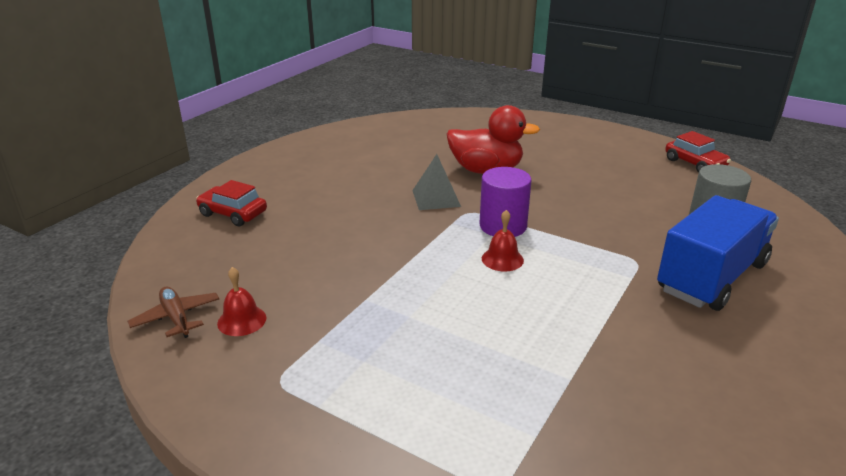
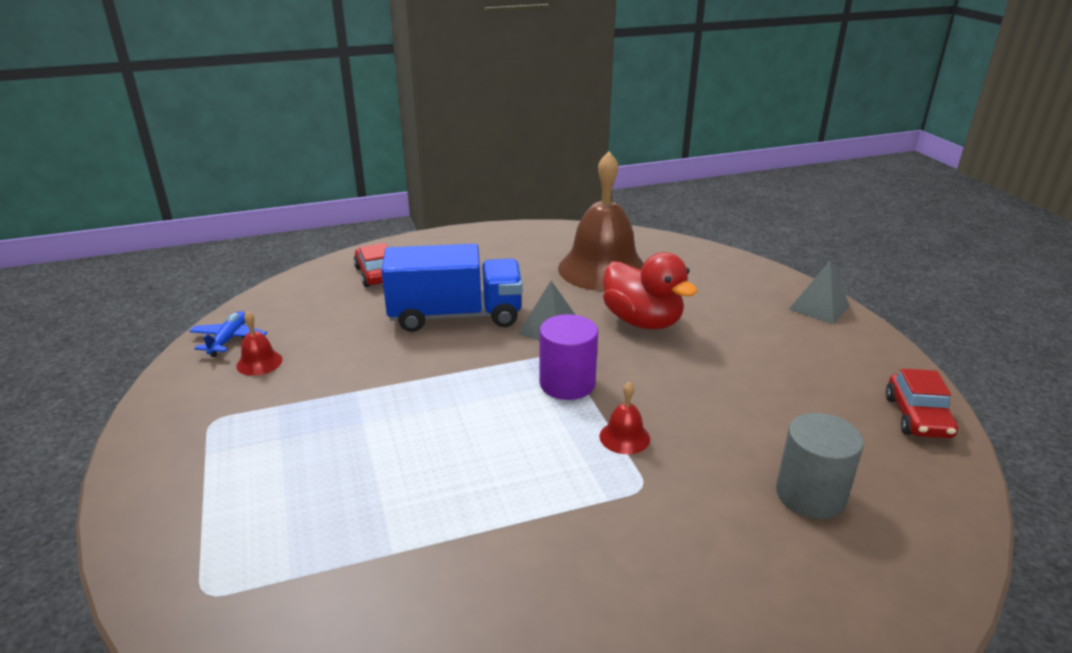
camera: 40 degrees right, 0 degrees up
brown plane [127,287,219,338] -> blue plane [189,311,267,357]
red bell [482,210,524,272] -> red bell moved to [600,382,650,454]
blue truck [657,195,779,311] -> blue truck moved to [381,244,523,332]
none -> brown bell [558,152,644,291]
none -> grey pyramid [788,261,850,324]

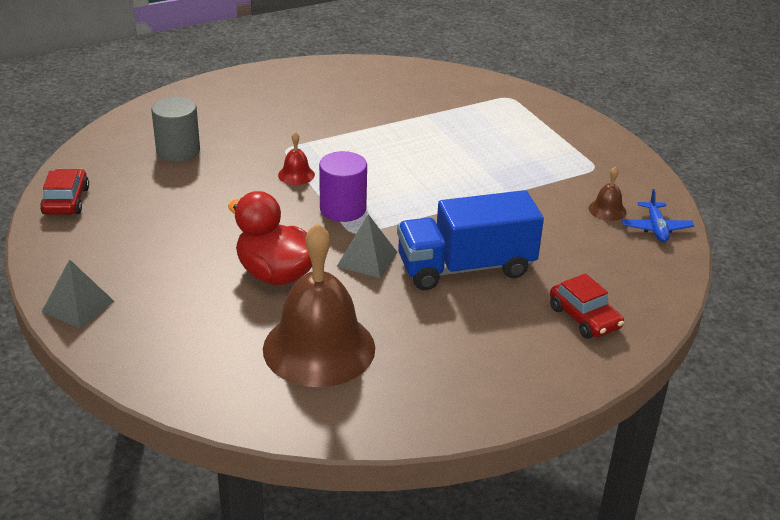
camera: 170 degrees right, 5 degrees up
red bell [236,311,282,376] -> brown bell [588,167,627,221]

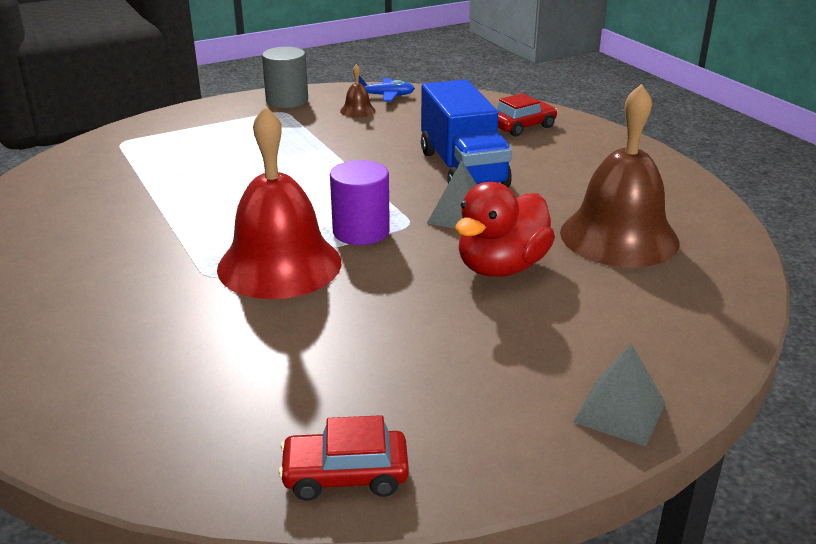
camera: 90 degrees left, 5 degrees down
grey cylinder [151,96,200,162] -> grey cylinder moved to [262,47,308,108]
red bell [278,132,315,185] -> red bell [217,106,342,299], size x2.48

